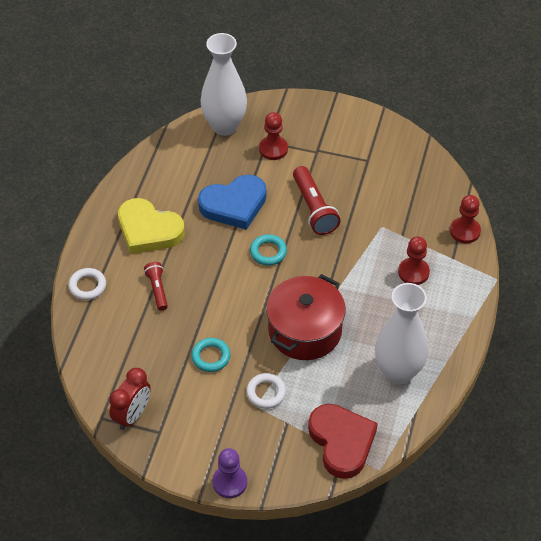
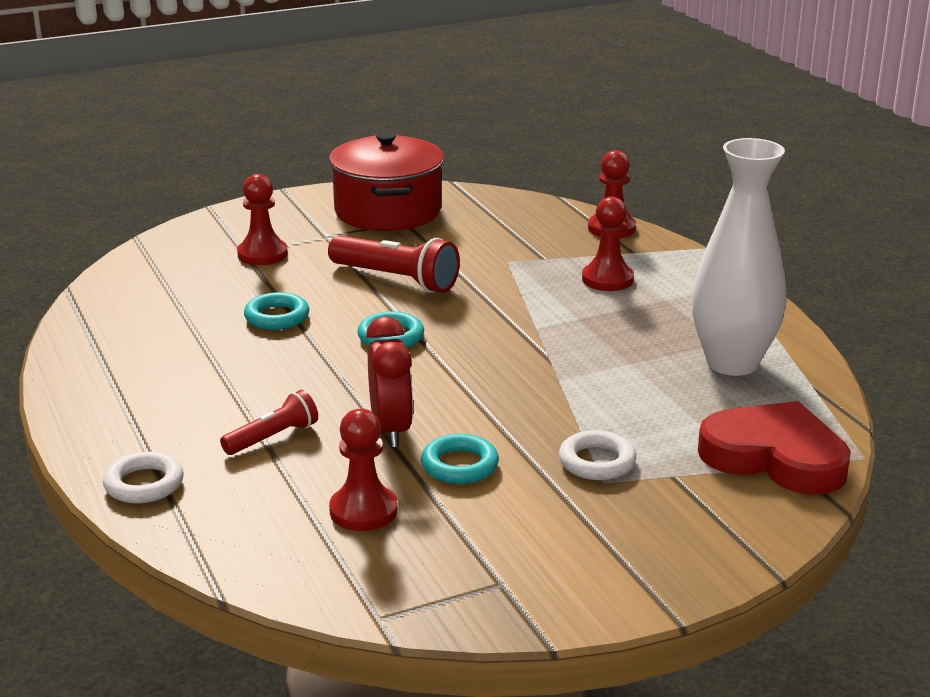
camera: 40 degrees left, 25 degrees down
red clock [109,368,151,430] -> red clock moved to [366,316,413,448]
yellow heart [118,198,185,254] -> none
red flashlight [144,262,168,311] -> red flashlight turned 105 degrees clockwise [220,390,318,455]
blue heart [198,175,267,230] -> turquoise ring [244,292,309,330]
white vase [201,33,247,136] -> none
purple pawn [213,448,247,498] -> none
red pot [266,274,346,360] -> red pot moved to [329,132,444,231]
none -> red pawn [329,409,397,531]

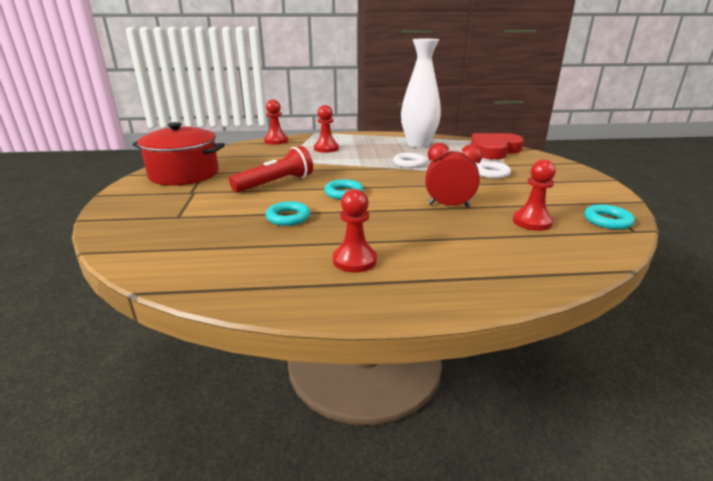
camera: 70 degrees left, 0 degrees up
white ring [103,452,184,504] -> white ring moved to [393,153,426,168]
red flashlight [220,390,318,455] -> none
red pawn [237,174,288,265] -> red pawn moved to [333,189,377,273]
turquoise ring [421,434,499,484] -> turquoise ring moved to [584,204,635,230]

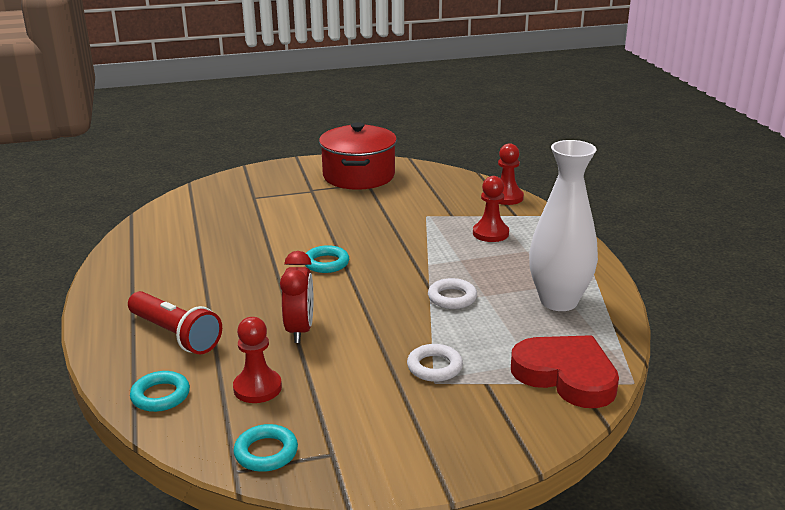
camera: 80 degrees right, 0 degrees up
red flashlight [229,146,313,193] -> red flashlight moved to [128,291,222,354]
turquoise ring [266,201,310,226] -> turquoise ring moved to [130,371,190,412]
red pawn [333,189,377,273] -> none

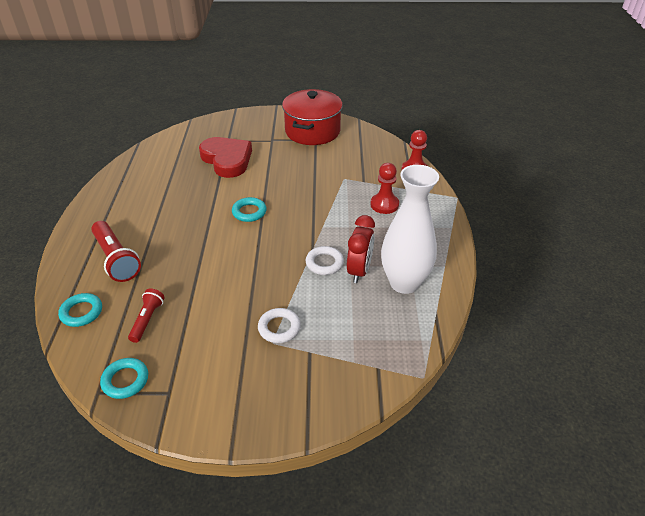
camera: 15 degrees right, 15 degrees up
red pawn [233,317,282,403] -> red flashlight [128,289,165,343]
red clock [280,251,313,343] -> red clock moved to [347,215,375,283]
red heart [511,335,619,408] -> red heart moved to [199,137,252,178]

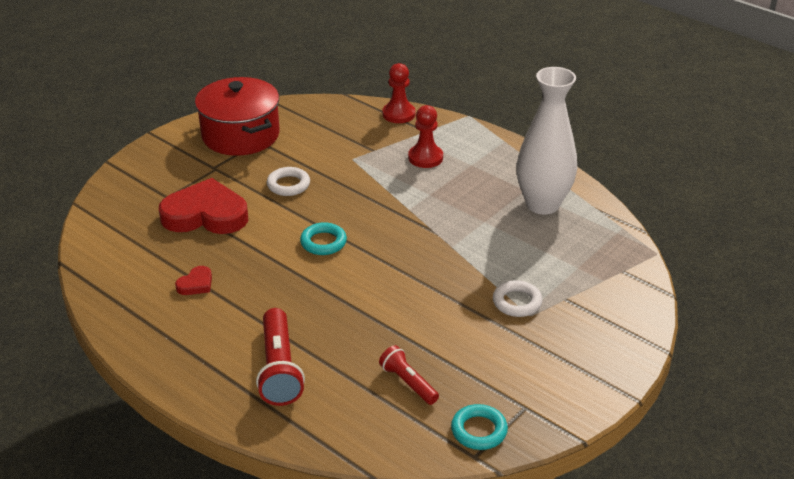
camera: 50 degrees left, 5 degrees down
turquoise ring [58,293,102,327] -> none
red flashlight [91,221,141,282] -> red flashlight turned 75 degrees clockwise [256,308,305,406]
white ring [306,246,344,275] -> white ring moved to [267,167,310,196]
red clock [347,215,375,283] -> none
none -> red heart [175,266,212,295]

